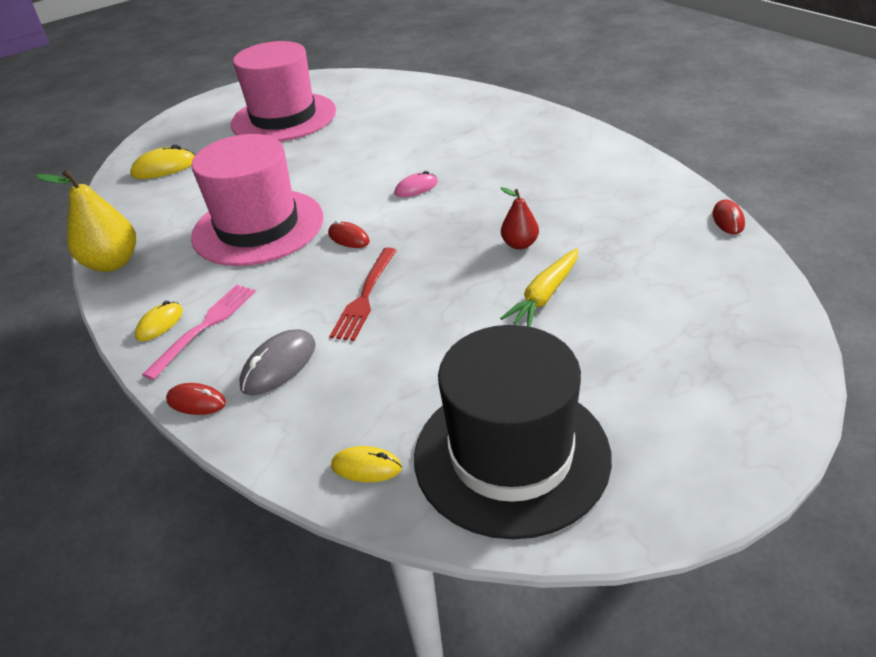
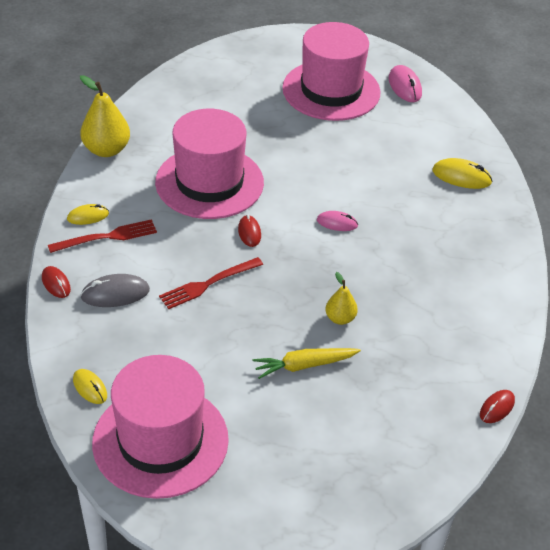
camera: 35 degrees right, 5 degrees up
yellow mouse [130,144,195,179] -> yellow mouse moved to [432,158,492,189]
pink fork [142,284,256,380] -> red fork [48,219,157,253]
black hat [414,325,612,540] -> pink hat [92,355,229,499]
red pear [501,187,539,250] -> yellow pear [325,272,358,325]
none -> pink mouse [389,65,422,102]

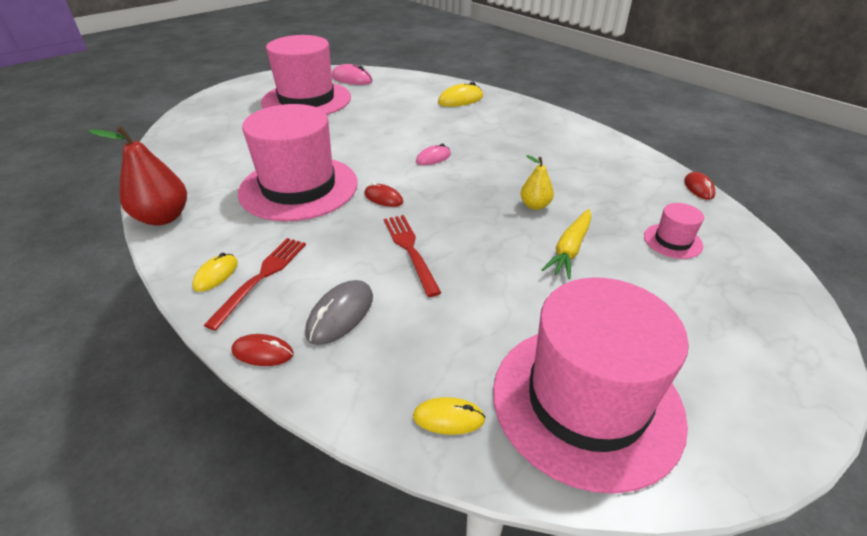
camera: 45 degrees left, 5 degrees down
yellow pear [80,75,130,157] -> red pear [88,126,187,226]
red fork [159,257,263,309] -> red fork turned 150 degrees clockwise [384,215,441,297]
none -> pink hat [644,203,704,259]

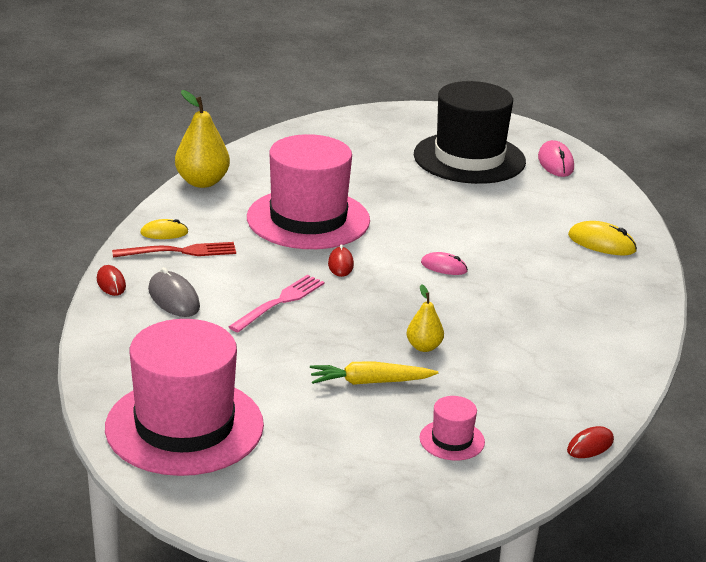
camera: 55 degrees right, 10 degrees down
red pear [88,126,187,226] -> yellow pear [175,90,230,188]
pink hat [261,35,351,115] -> black hat [414,81,526,184]
grey mouse [305,280,373,345] -> grey mouse turned 60 degrees clockwise [148,267,200,317]
red fork [384,215,441,297] -> pink fork [229,275,325,332]
yellow mouse [413,397,486,435] -> none

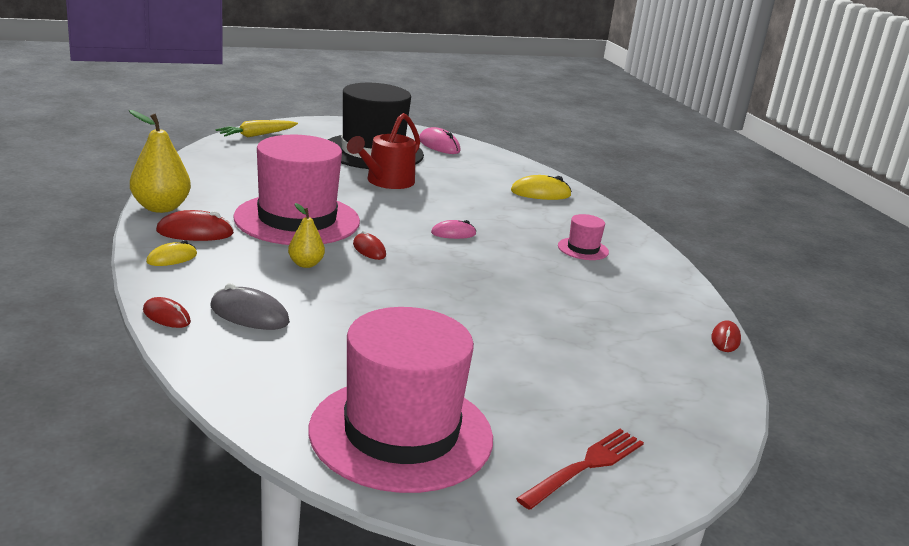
camera: 35 degrees left, 5 degrees down
red fork [112,242,236,258] -> red fork moved to [516,429,644,510]
pink fork [229,275,325,332] -> none
yellow carrot [310,361,438,385] -> yellow carrot moved to [215,120,298,138]
yellow pear [407,284,444,352] -> yellow pear moved to [288,203,325,268]
pink hat [419,396,485,460] -> pink hat moved to [558,214,609,260]
none -> red mouse [156,210,234,241]
none -> red watering can [347,113,420,189]

